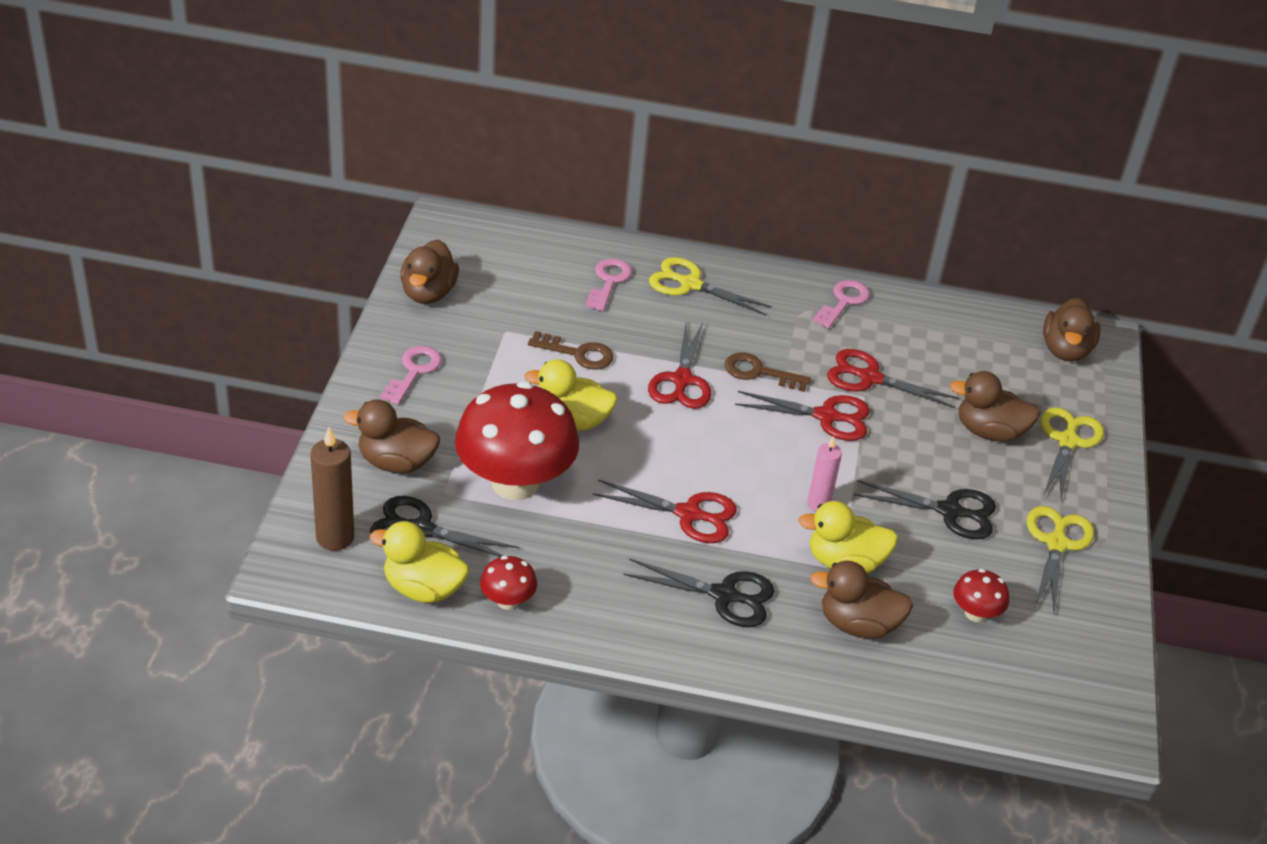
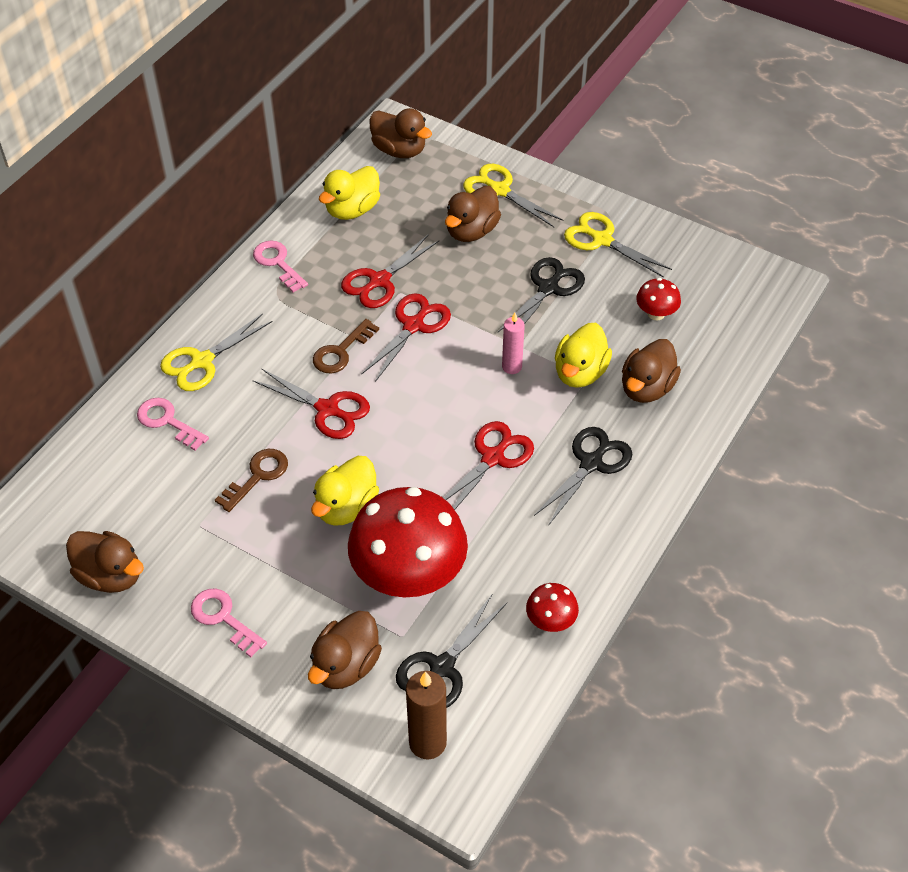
camera: 65 degrees left, 10 degrees up
yellow duck [370,521,470,603] -> yellow duck moved to [319,166,380,220]

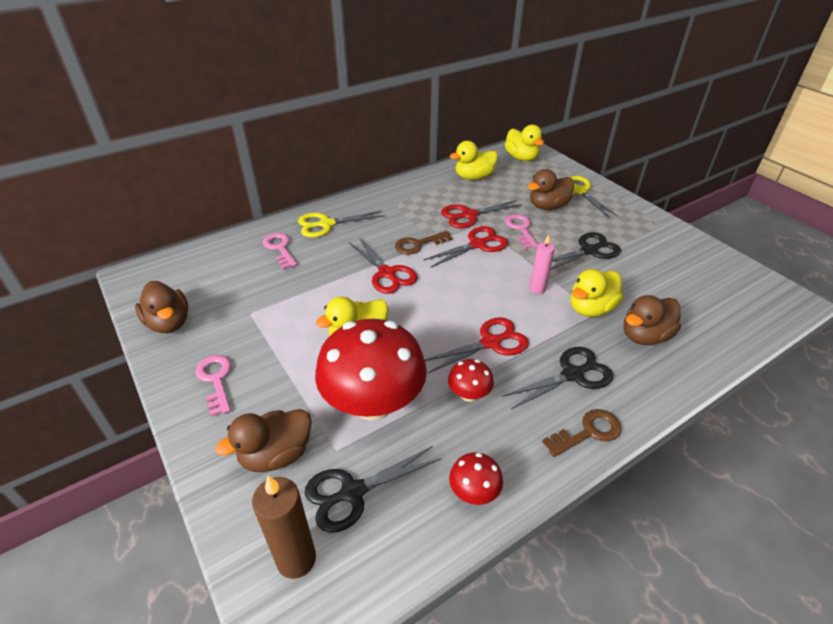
camera: 25 degrees right, 10 degrees down
brown key [215,449,288,512] -> brown key moved to [542,409,621,457]
pink key [253,241,308,293] -> pink key moved to [505,214,538,249]
brown duck [369,108,432,158] -> yellow duck [505,125,544,161]
yellow scissors [564,212,672,278] -> none
red mushroom [636,278,681,320] -> red mushroom moved to [448,359,494,402]

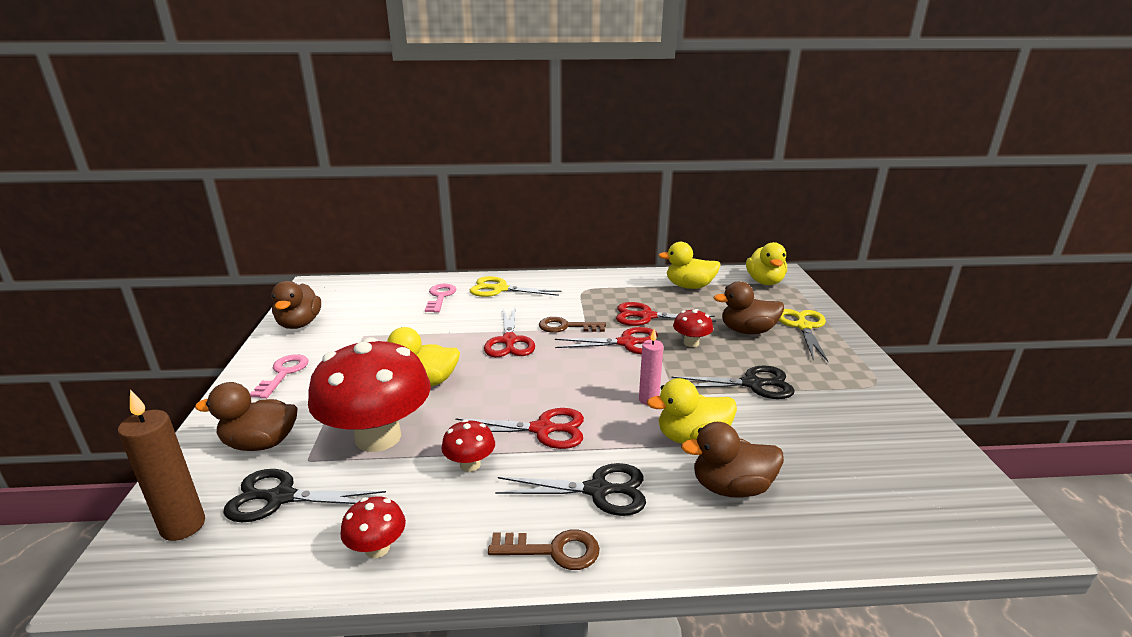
camera: 30 degrees right, 15 degrees down
pink key [505,214,538,249] -> red mushroom [673,309,713,347]

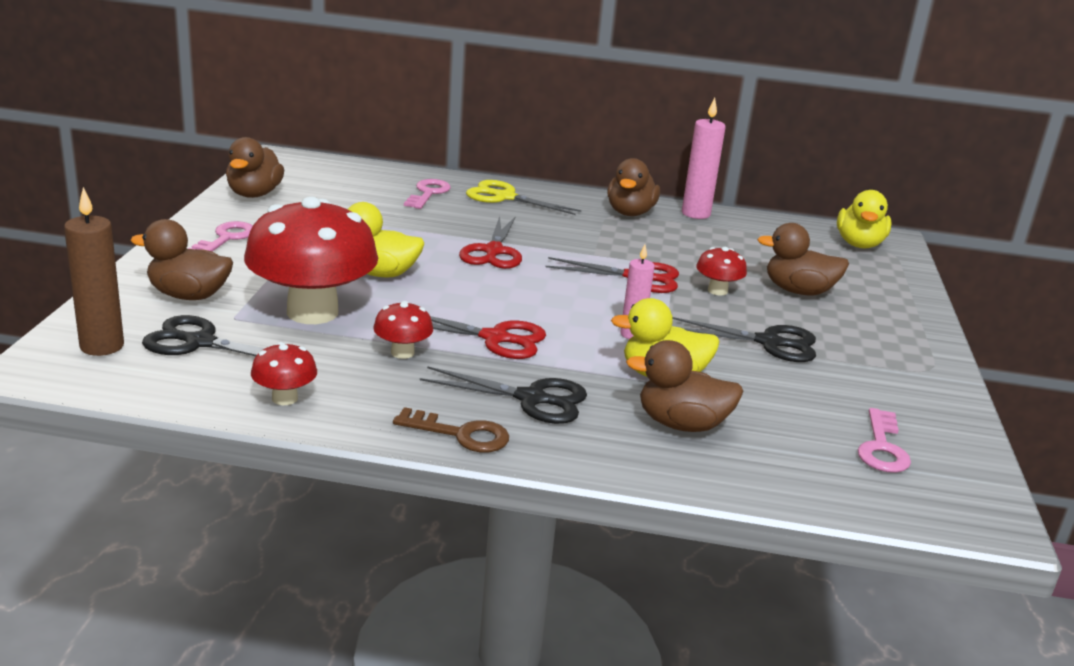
camera: 10 degrees right, 0 degrees up
brown key [539,317,606,333] -> none
red scissors [616,302,716,326] -> none
yellow duck [658,242,721,289] -> none
yellow scissors [779,309,829,362] -> none
none -> brown duck [607,158,660,216]
none -> pink candle [682,98,726,219]
none -> pink key [858,408,911,473]

